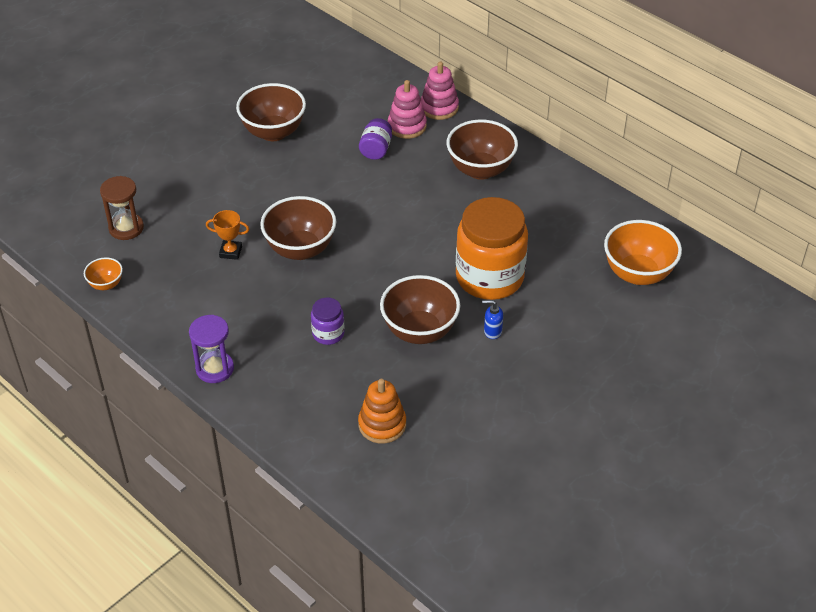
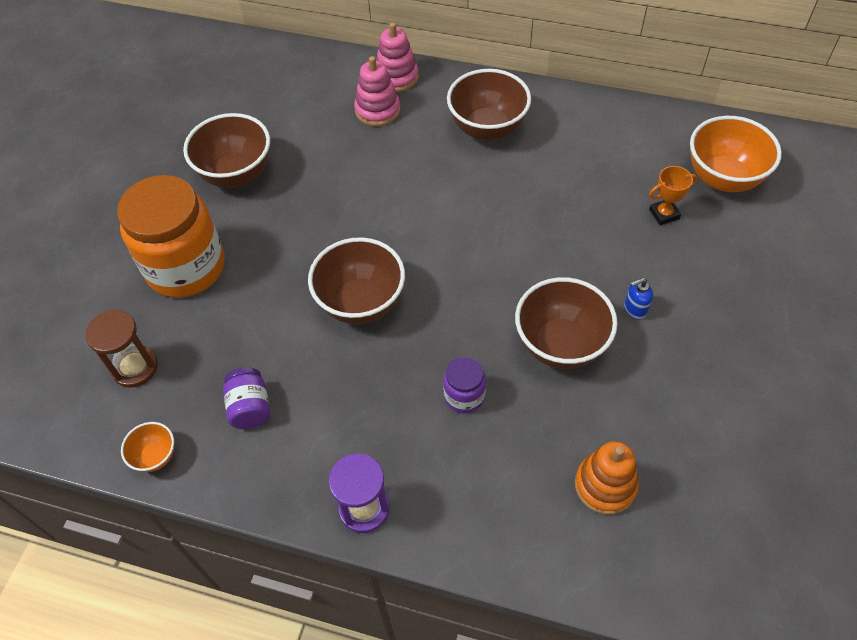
camera: 25 degrees left, 10 degrees up
orange trophy [206,210,249,260] -> orange trophy moved to [649,166,697,225]
purple jar [359,118,392,160] -> purple jar moved to [223,367,270,429]
orange jar [456,197,528,300] -> orange jar moved to [117,175,225,298]

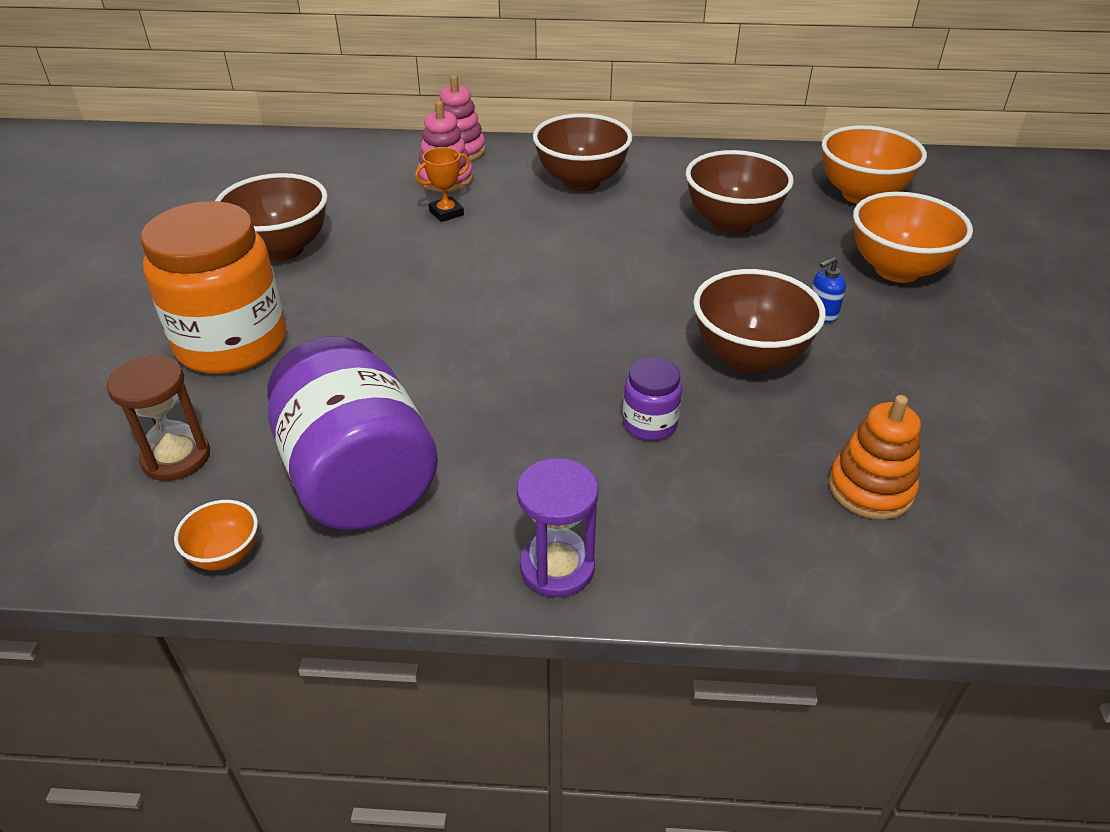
camera: 15 degrees left, 15 degrees down
purple jar [223,367,270,429] -> purple jar [267,336,438,530], size x2.21
brown bowl [308,237,405,324] -> brown bowl moved to [686,150,794,234]
orange trophy [649,166,697,225] -> orange trophy moved to [415,147,470,222]
none -> orange bowl [853,192,973,283]

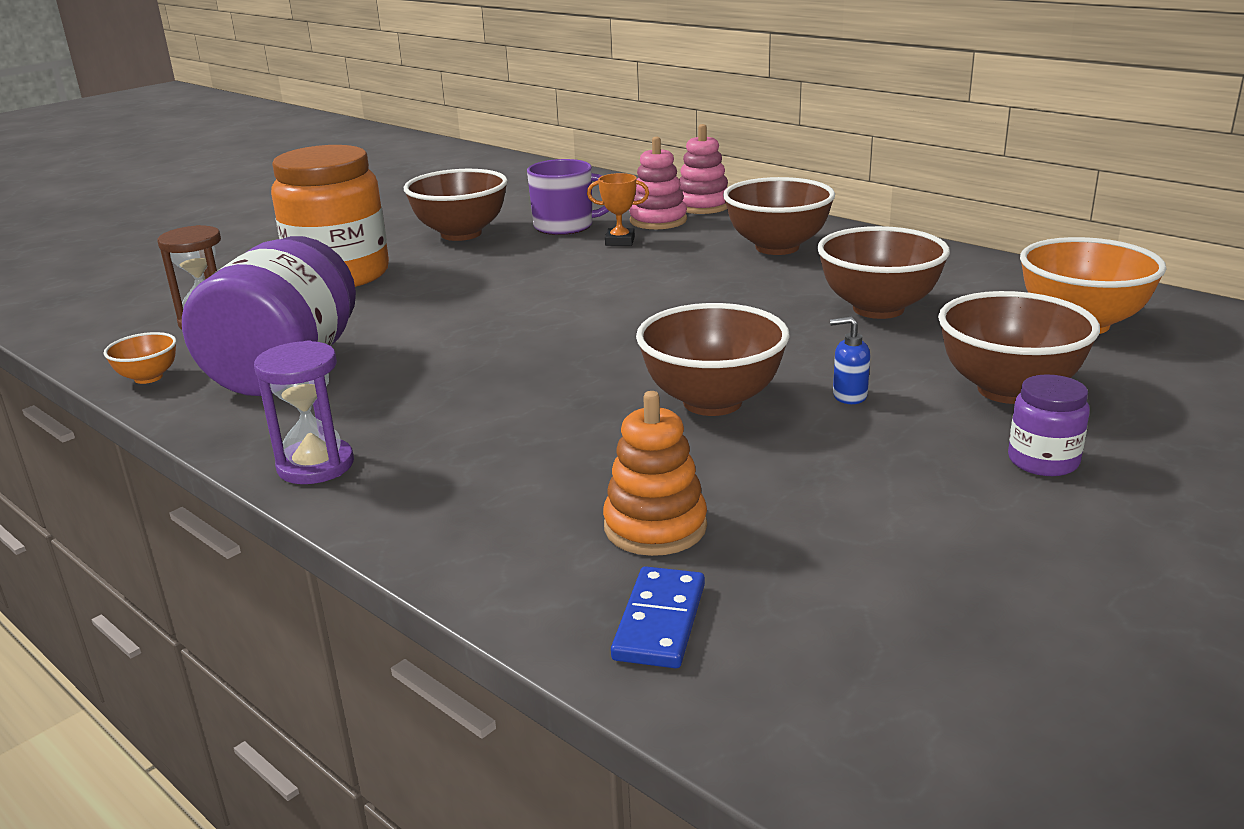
camera: 40 degrees right, 15 degrees down
purple jar [622,357,682,441] -> purple jar moved to [1008,374,1090,476]
orange bowl [853,192,973,283] -> brown bowl [938,291,1100,404]
none -> purple mug [527,159,609,235]
none -> blue domino [611,566,705,668]

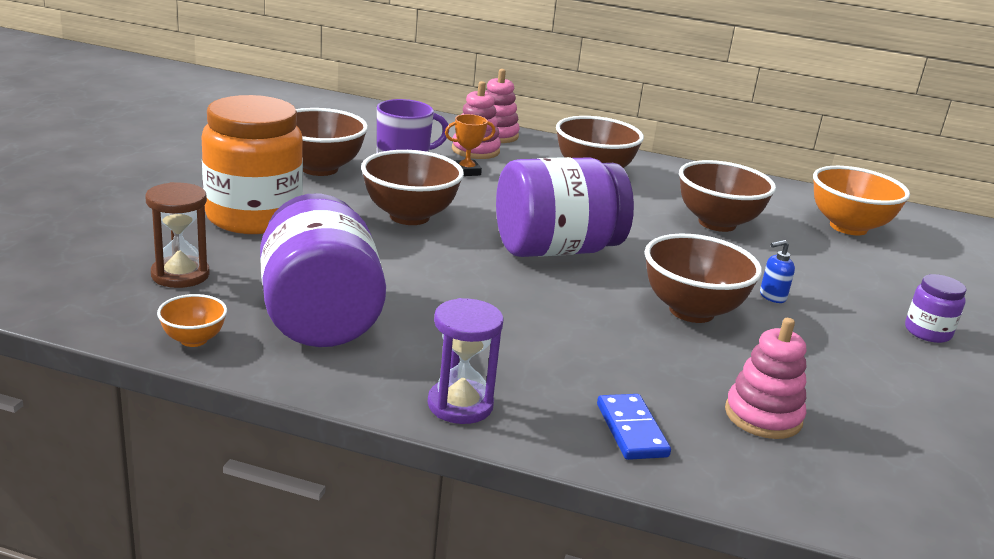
camera: 30 degrees left, 0 degrees up
orange stacking toy [603,391,707,556] -> pink stacking toy [725,318,806,439]
blue domino [611,566,705,668] -> blue domino moved to [597,394,671,460]
brown bowl [938,291,1100,404] -> brown bowl moved to [361,150,464,225]
none -> purple jar [496,157,634,257]

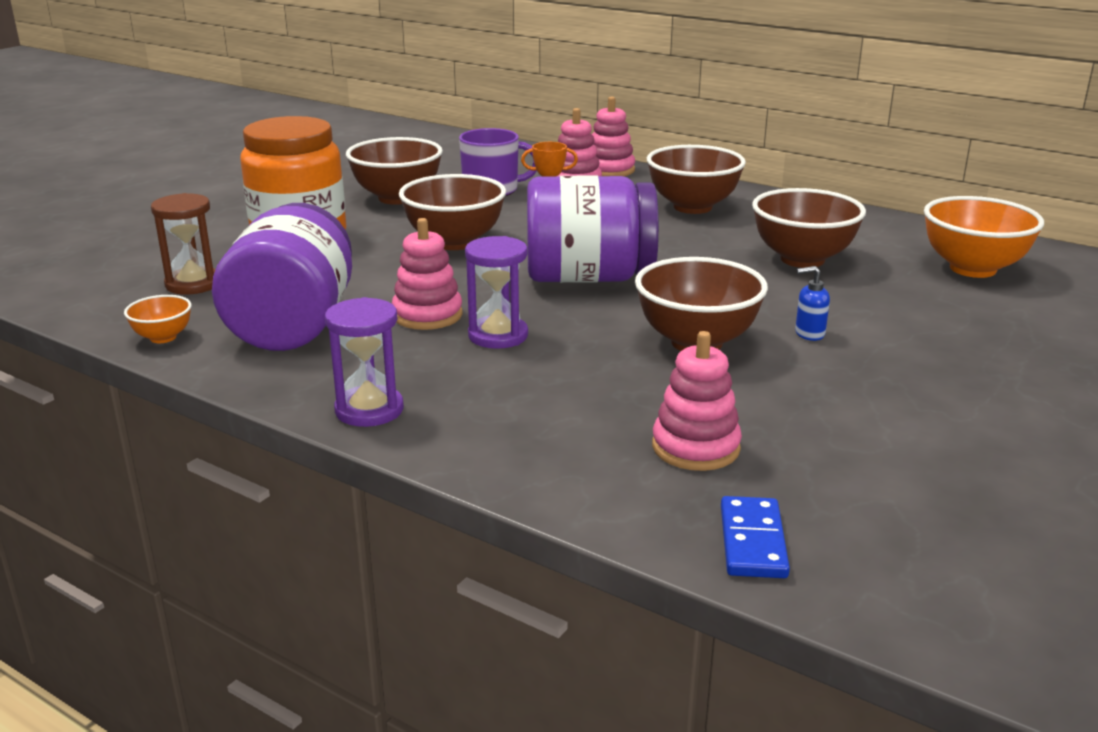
camera: 20 degrees right, 0 degrees up
blue domino [597,394,671,460] -> blue domino moved to [721,496,790,578]
purple jar [905,274,966,343] -> none
none -> pink stacking toy [392,218,463,330]
none -> purple hourglass [465,236,528,349]

